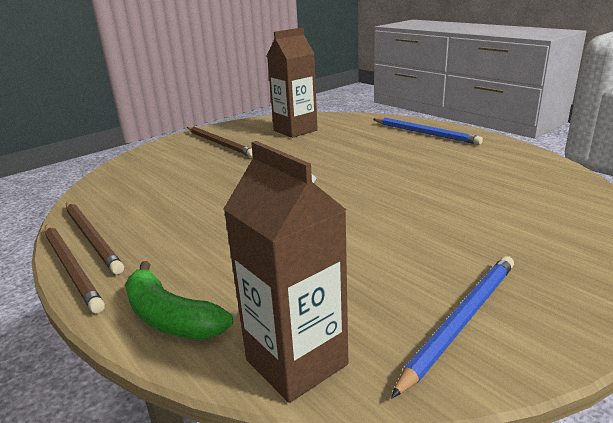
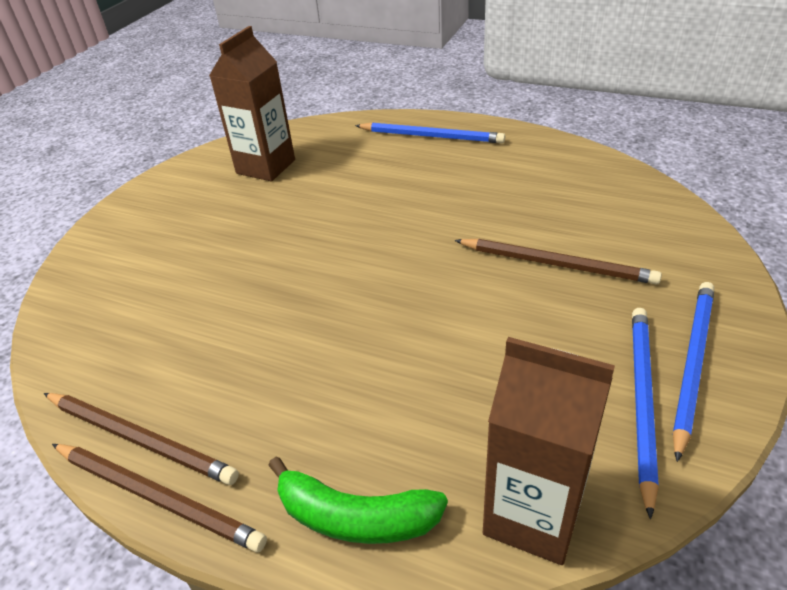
camera: 25 degrees left, 15 degrees up
brown pencil [187,126,253,157] -> brown pencil moved to [454,239,662,285]
none -> blue pencil [672,282,715,462]

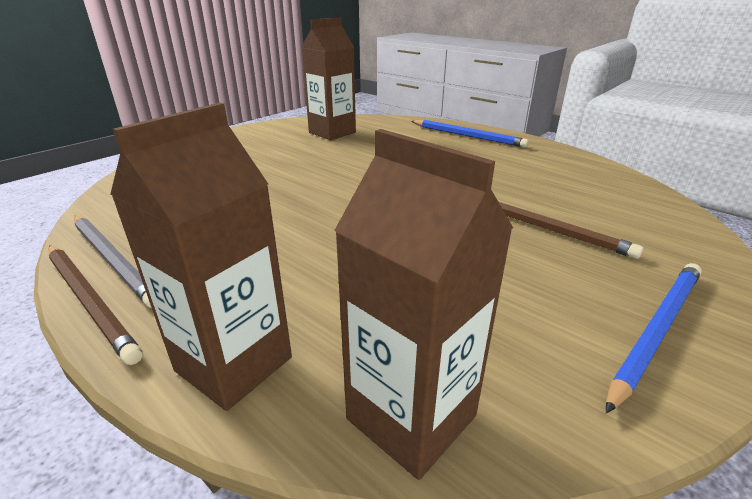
camera: 15 degrees right, 10 degrees down
brown pencil [44,393,239,485] -> grey pencil [74,216,151,308]
green banana [268,457,448,544] -> brown carton [110,102,292,411]
blue pencil [632,308,659,519] -> none

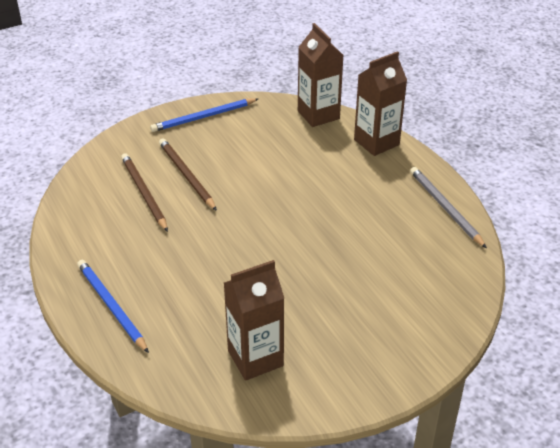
camera: 160 degrees left, 10 degrees up
brown pencil [48,245,143,365] -> brown pencil moved to [121,153,168,232]

